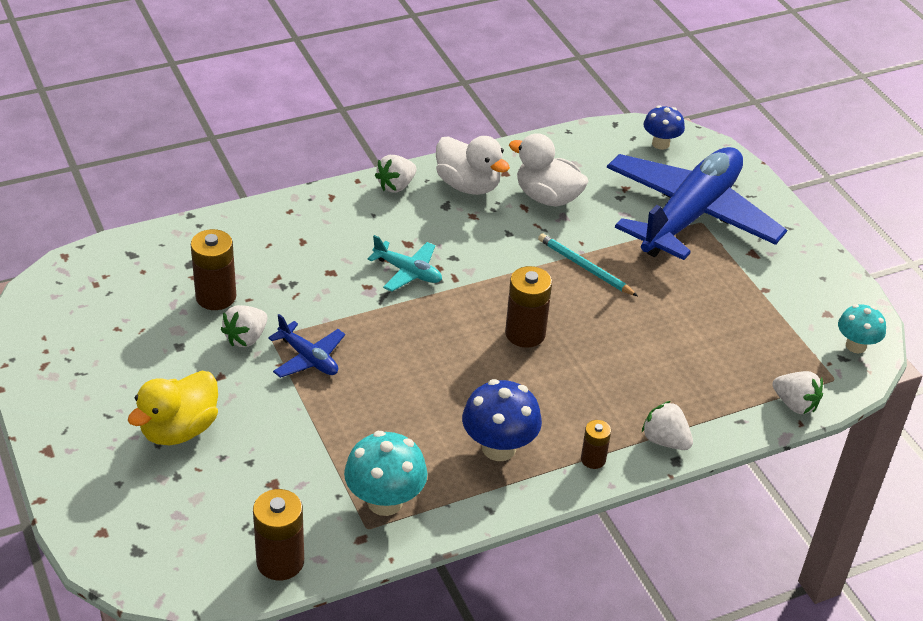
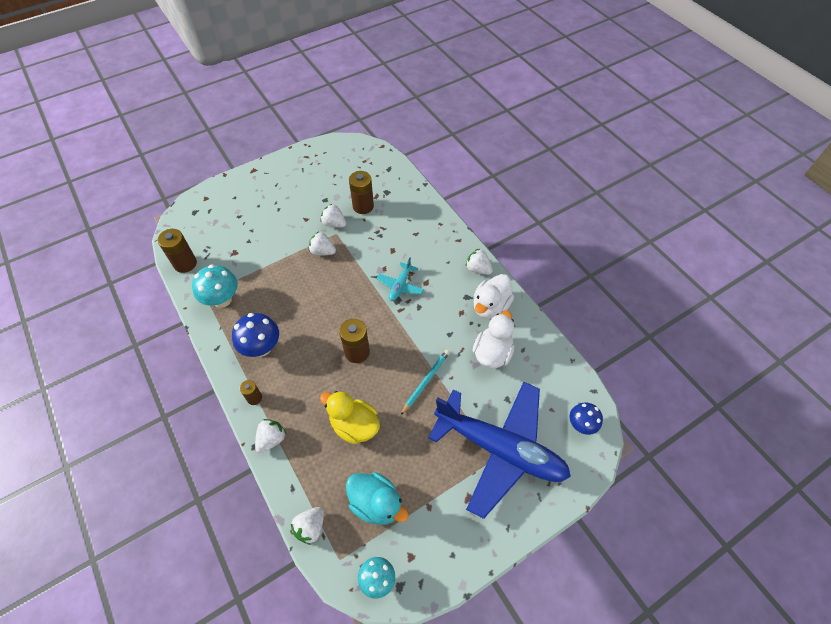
camera: 85 degrees right, 15 degrees up
yellow duck [128,371,218,445] -> yellow duck moved to [320,391,380,444]
blue plane [268,314,345,378] -> white strawberry [309,232,336,255]
none -> turquoise duck [346,472,409,525]

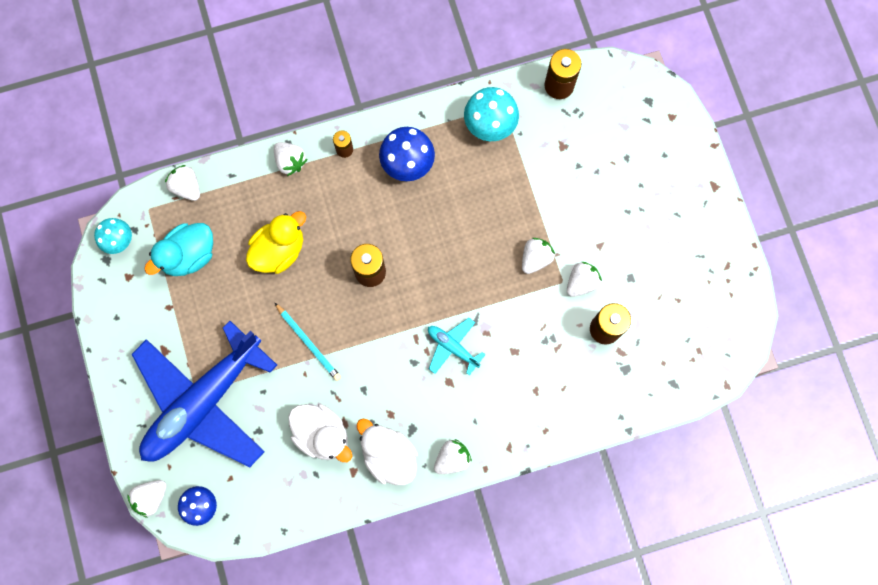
camera: 105 degrees right, 20 degrees up
none -> white strawberry [127,480,166,518]

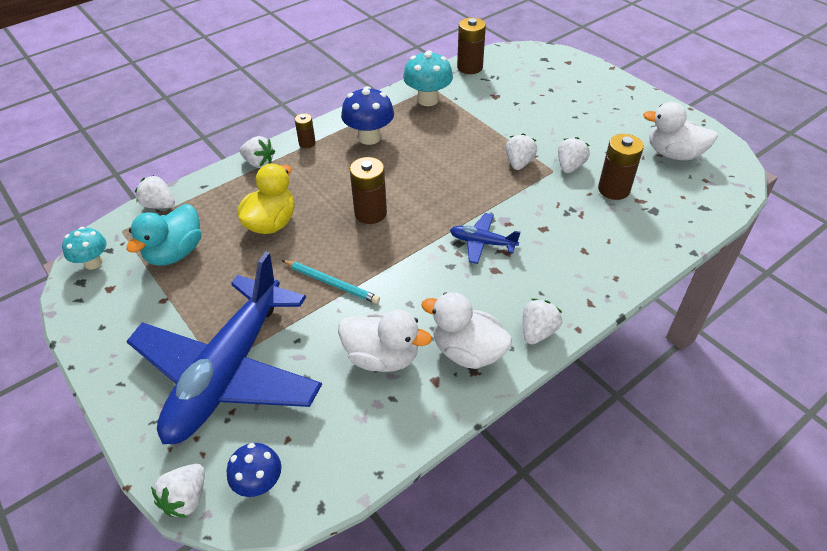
camera: 20 degrees left, 30 degrees down
turquoise plane [428,318,485,375] -> blue plane [450,213,521,264]
none -> white duck [643,102,718,160]

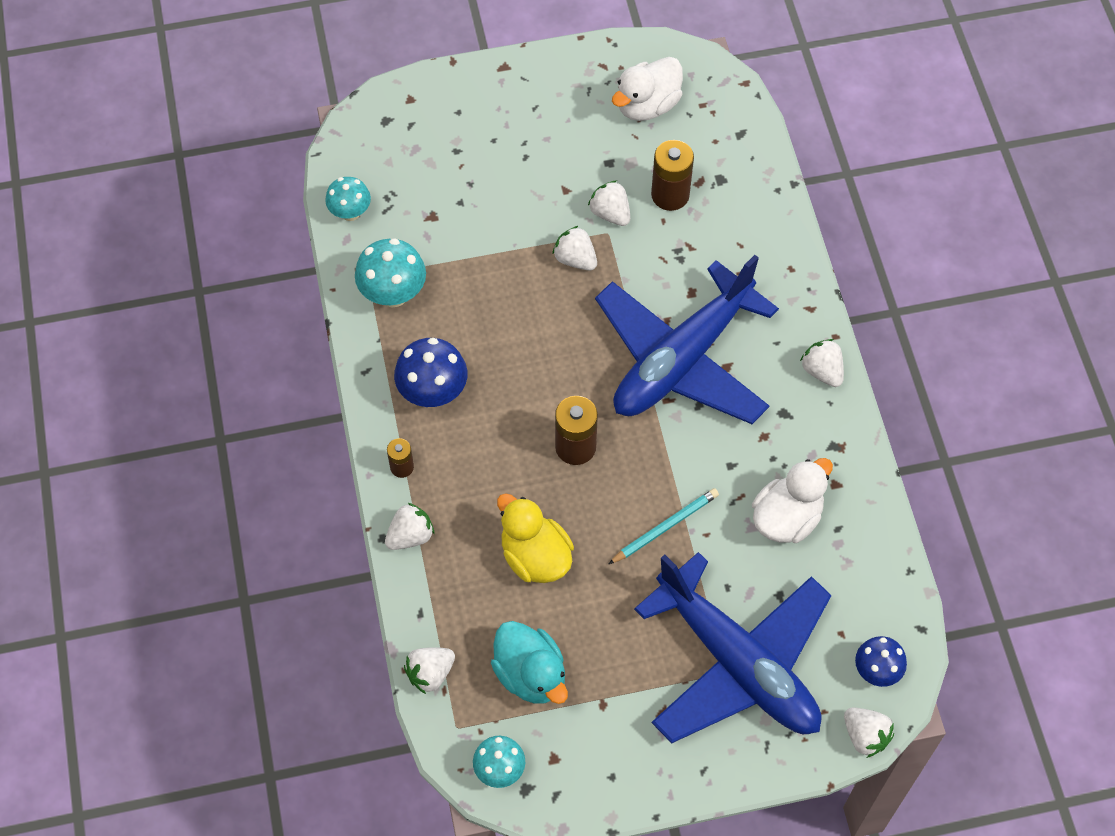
camera: 65 degrees left, 15 degrees up
white duck [421,292,512,369] -> none
blue plane [450,213,521,264] -> blue plane [595,255,779,424], size x2.48
brown battery [457,18,486,74] -> turquoise mushroom [325,177,371,221]

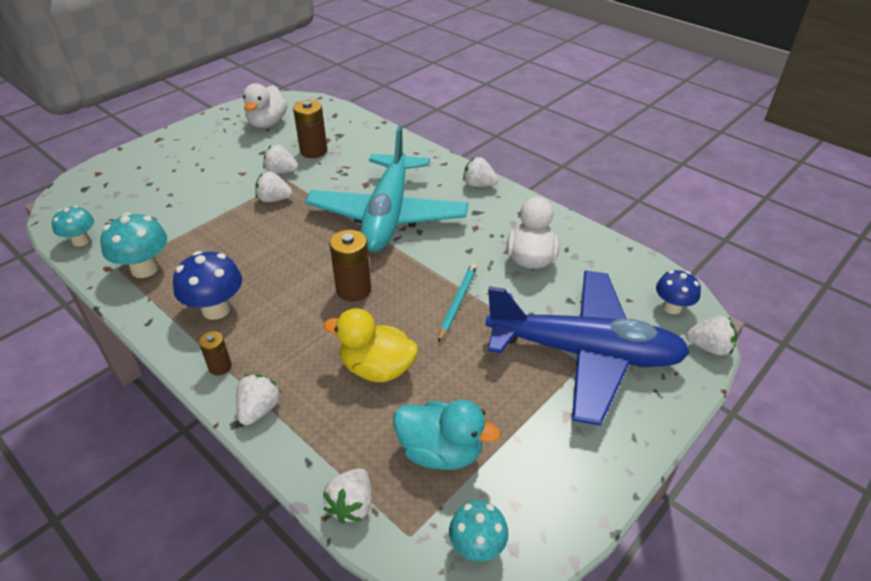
camera: 35 degrees left, 20 degrees down
blue plane [595,255,779,424] -> turquoise plane [305,125,468,252]

